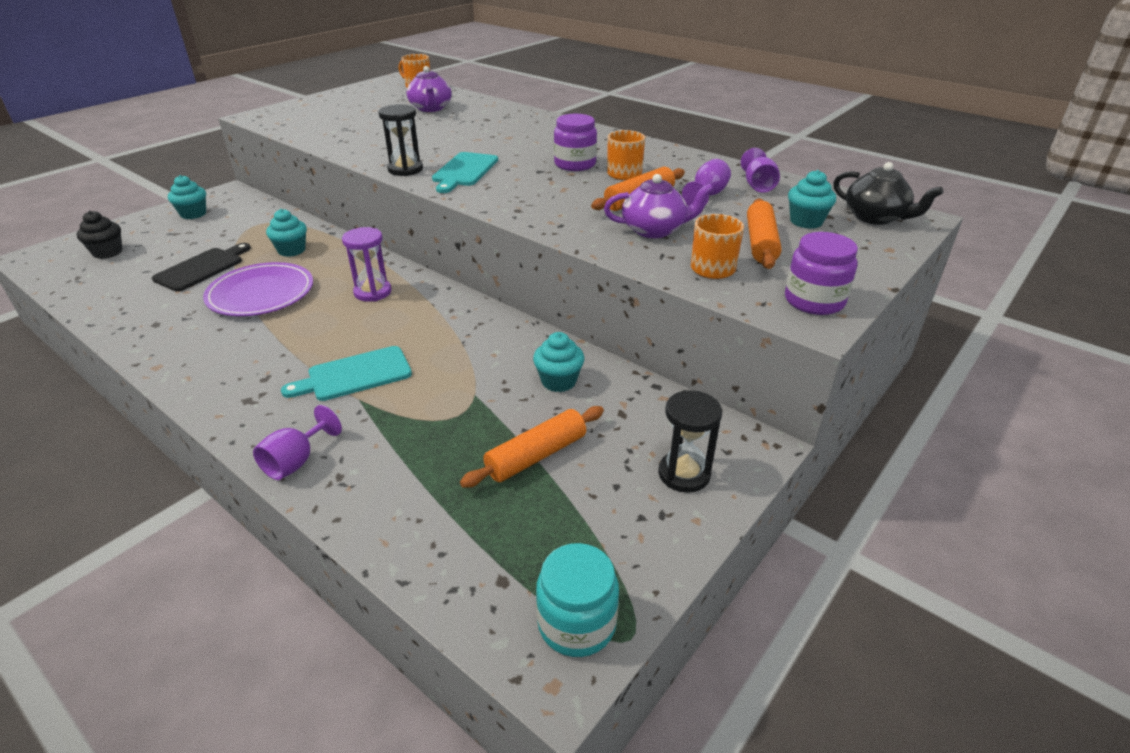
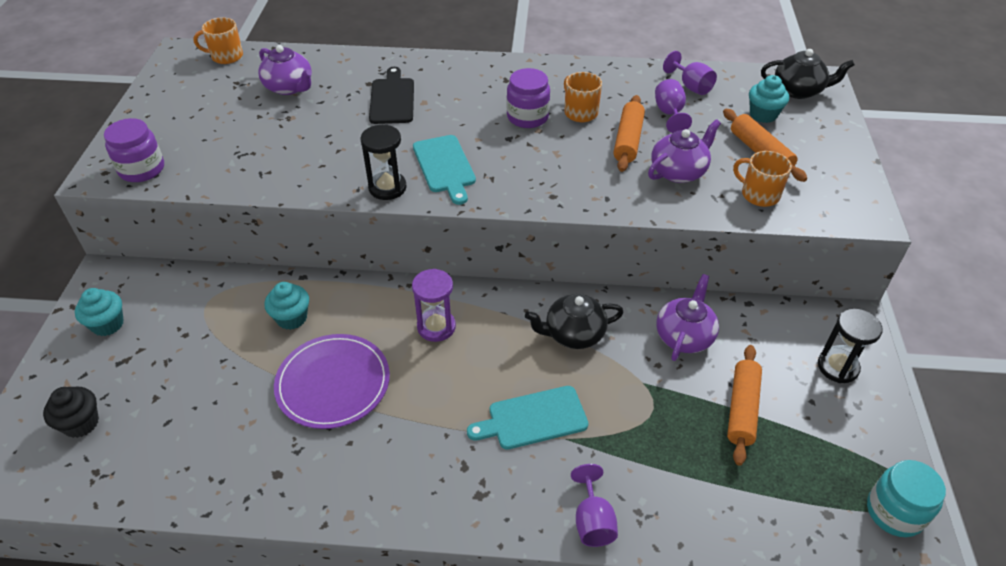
camera: 35 degrees left, 10 degrees up
black cutting board [152,243,251,292] -> black cutting board moved to [369,67,414,124]
turquoise cutting board [281,346,412,401] -> turquoise cutting board turned 45 degrees clockwise [467,386,589,450]
turquoise cupcake [533,332,584,392] -> purple teapot [656,274,719,361]
purple jar [785,232,858,315] -> purple jar moved to [104,118,164,182]
none -> black teapot [525,294,624,349]

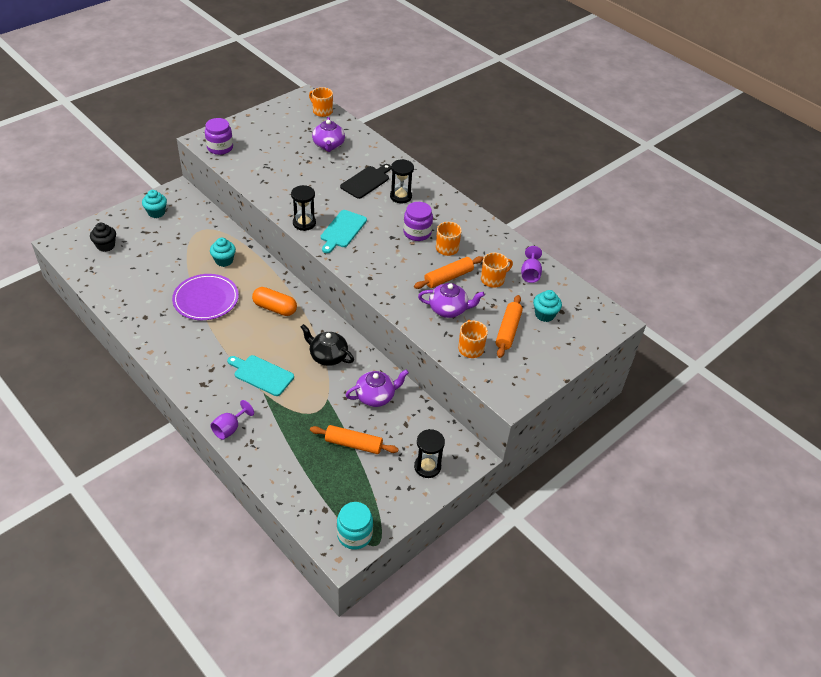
camera: 40 degrees right, 0 degrees up
purple hourglass [412,269,456,342] -> orange capsule [252,287,297,316]
purple goblet [655,79,692,133] -> orange mug [481,253,513,288]
orange rolling pin [727,345,762,466] -> orange rolling pin turned 45 degrees clockwise [310,425,399,454]
black teapot [761,49,855,99] -> none
none -> black hourglass [390,159,414,203]

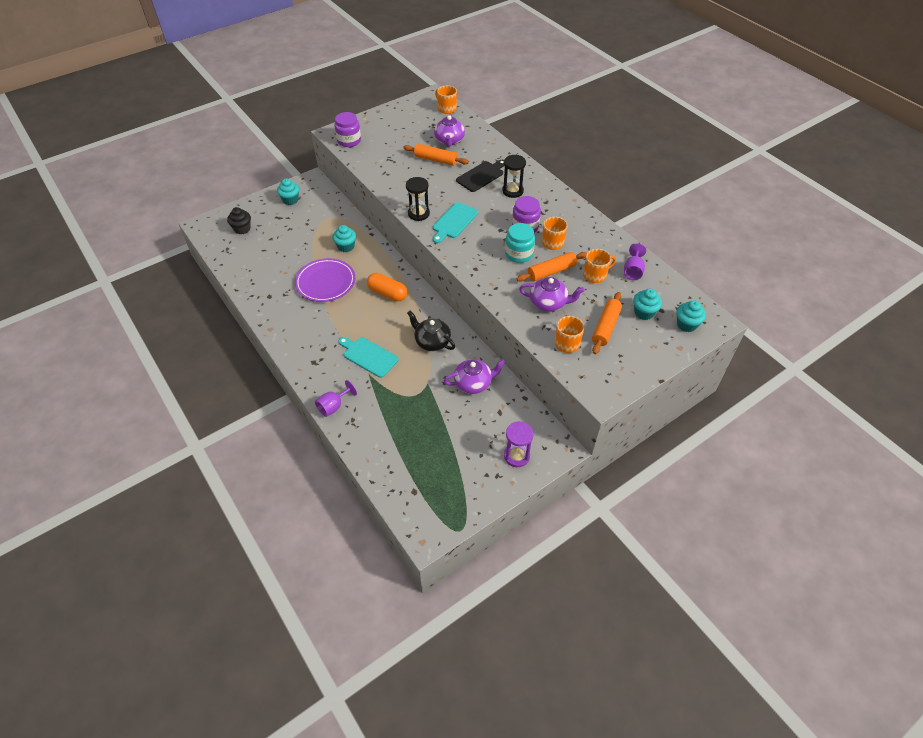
camera: 10 degrees right, 5 degrees up
orange rolling pin [310,425,399,454] -> orange rolling pin moved to [403,144,469,166]
turquoise jar [337,502,373,550] -> turquoise jar moved to [505,223,535,263]
black hourglass [414,429,445,478] -> purple hourglass [504,421,534,467]
none -> turquoise cupcake [676,300,706,332]

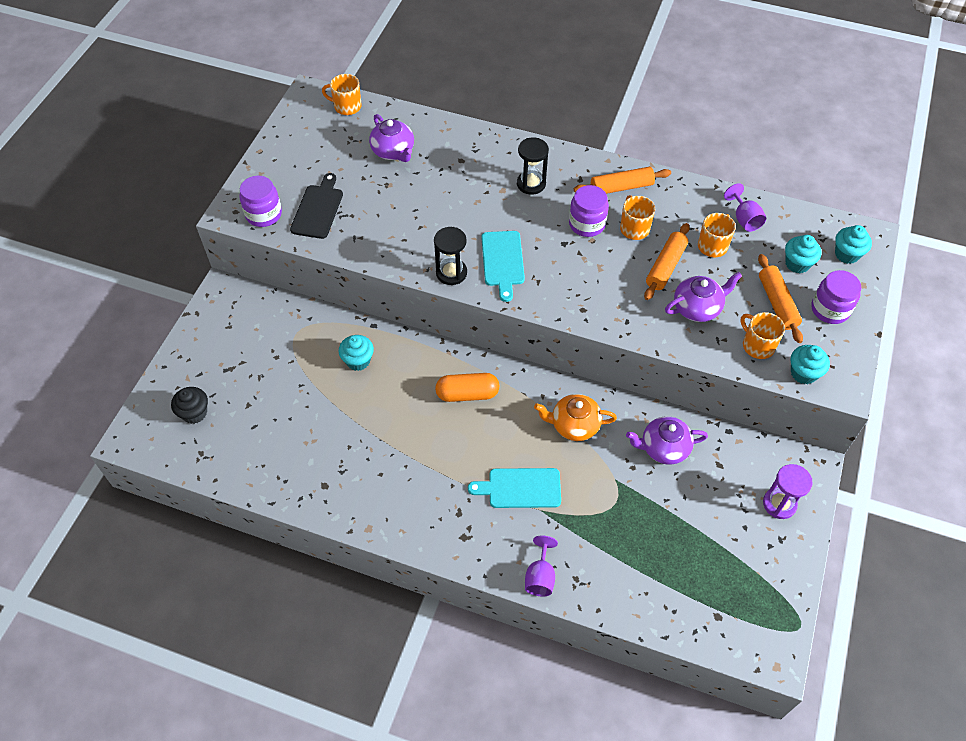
camera: 35 degrees left, 5 degrees up
turquoise cupcake [277,178,299,205] -> turquoise cupcake moved to [791,345,830,384]
purple plate [295,258,355,302] -> none
orange rolling pin [403,144,469,166] -> orange rolling pin moved to [574,167,671,194]
black teapot [407,311,455,351] -> orange teapot [534,394,617,441]
purple teapot [444,359,506,394] -> purple teapot turned 135 degrees counterclockwise [626,416,708,465]
black cutting board [456,160,505,192] -> black cutting board moved to [290,173,343,239]
turquoise jar [505,223,535,263] -> none
none -> purple jar [811,270,861,324]

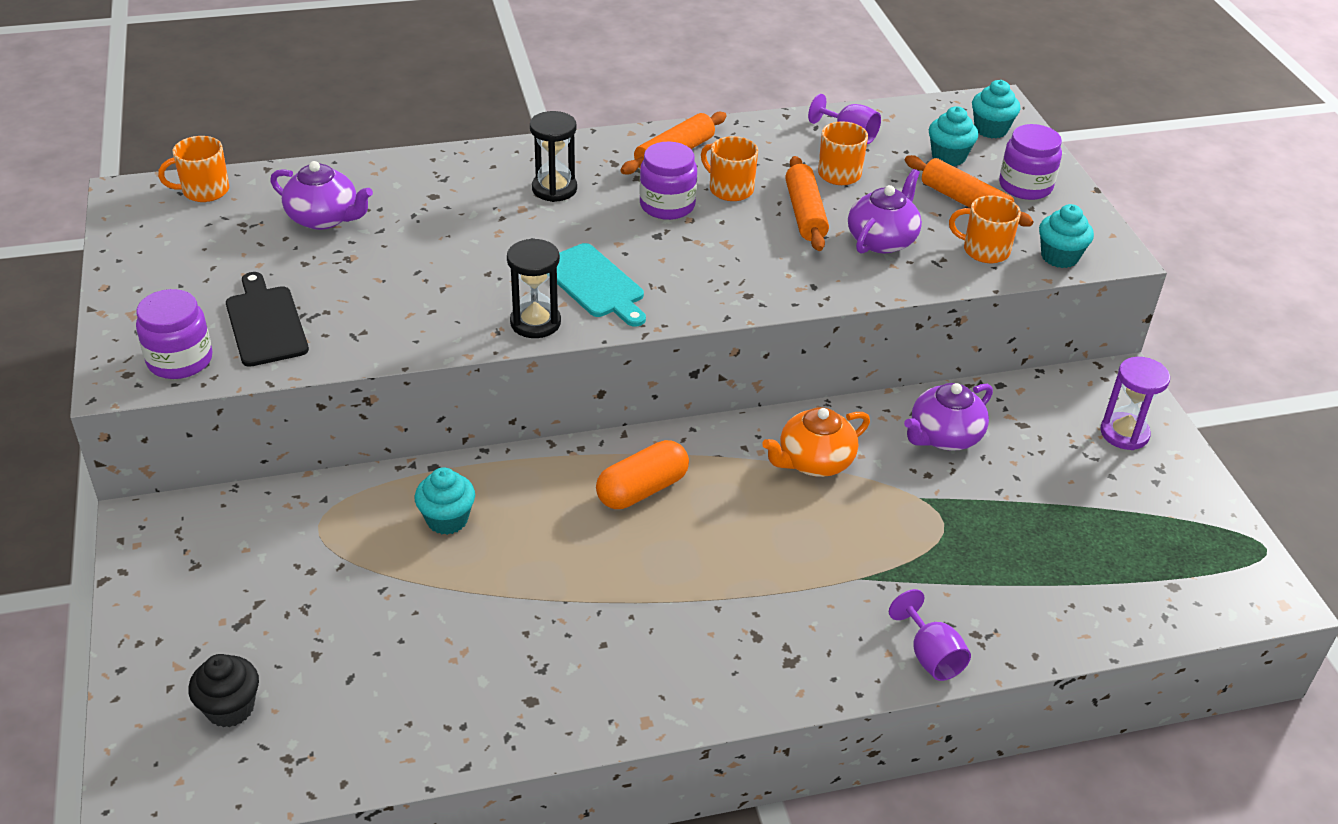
camera: 35 degrees left, 15 degrees down
turquoise cutting board [468,468,561,508] -> none

